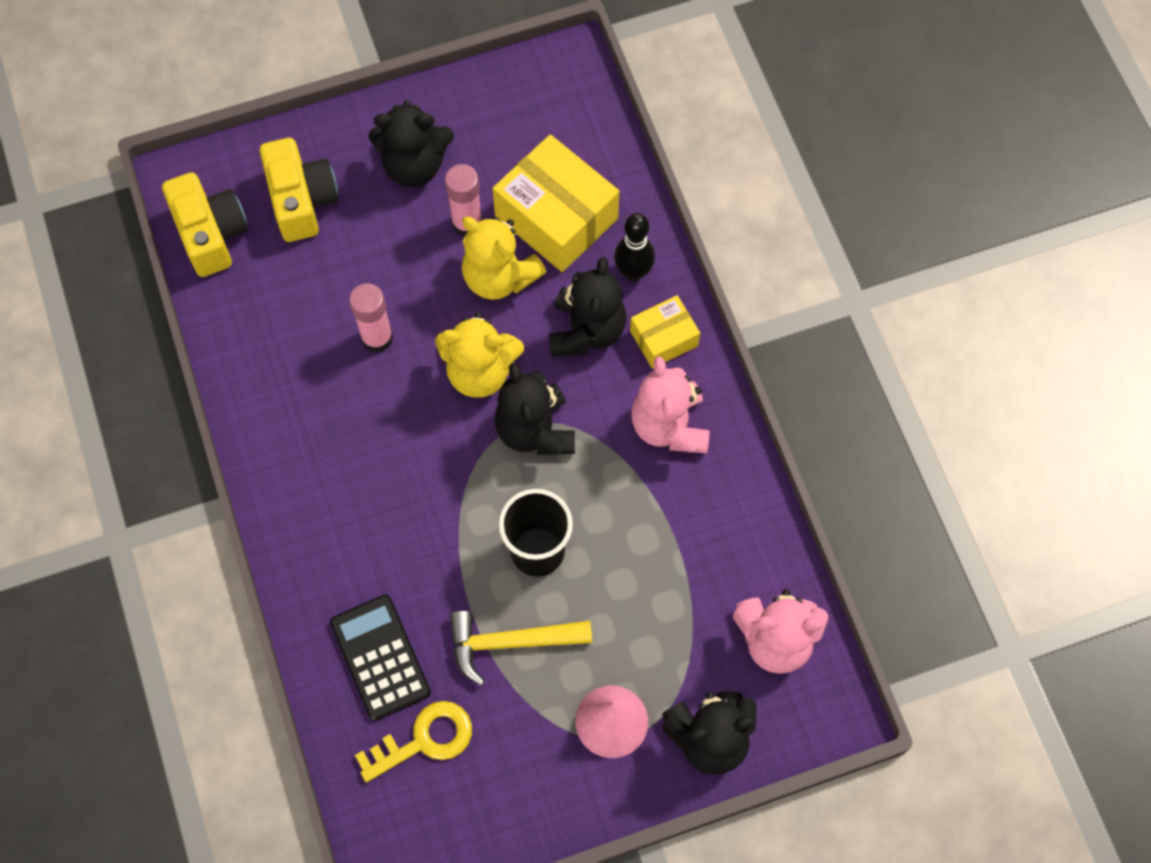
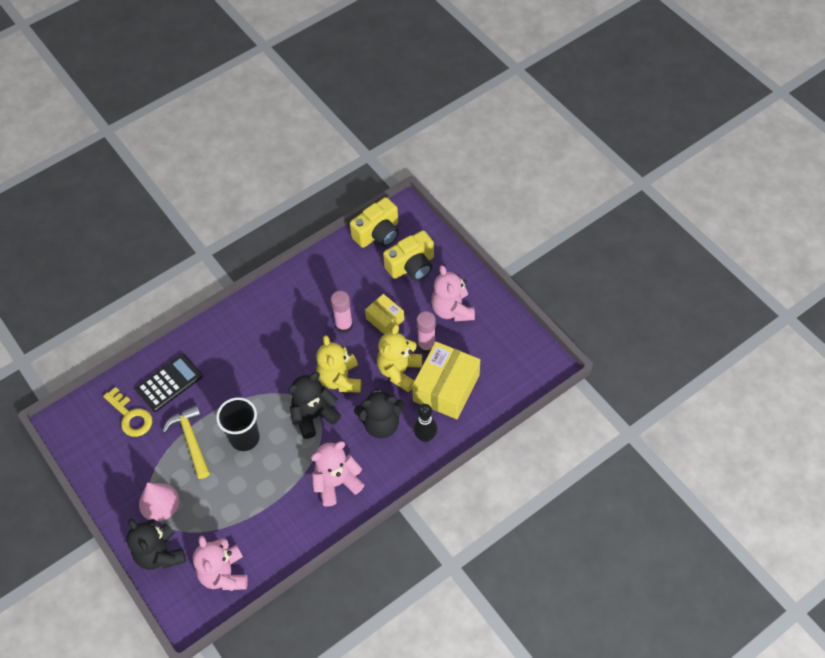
camera: 75 degrees right, 10 degrees down
black teddy bear [369,100,454,187] -> pink teddy bear [431,265,475,321]
yellow box [630,295,700,369] -> yellow box moved to [365,294,404,334]

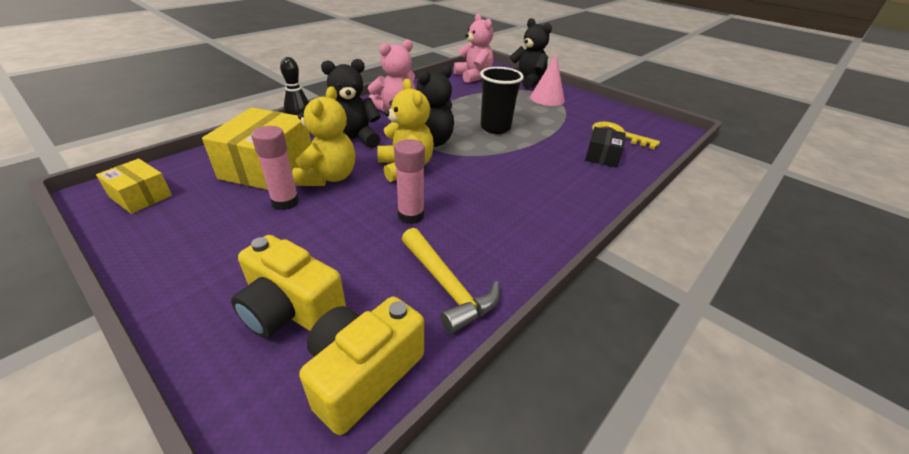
camera: 165 degrees right, 20 degrees down
black calculator [135,354,203,412] -> black box [585,127,626,168]
yellow hammer [162,405,210,479] -> yellow hammer moved to [402,228,500,334]
yellow box [365,294,404,334] -> yellow box moved to [96,159,172,214]
yellow camera [383,230,434,281] -> yellow camera turned 105 degrees counterclockwise [231,235,346,339]
pink teddy bear [431,265,475,321] -> none

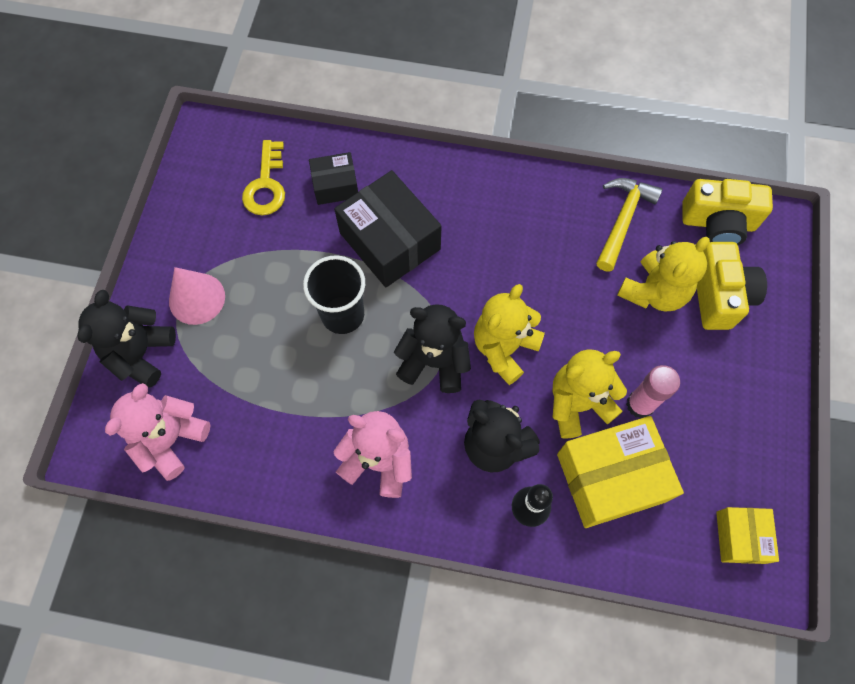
camera: 120 degrees left, 30 degrees up
pink glue stick [394,139,425,224] -> none
none -> black box [334,170,442,287]
none -> yellow teddy bear [617,237,710,311]

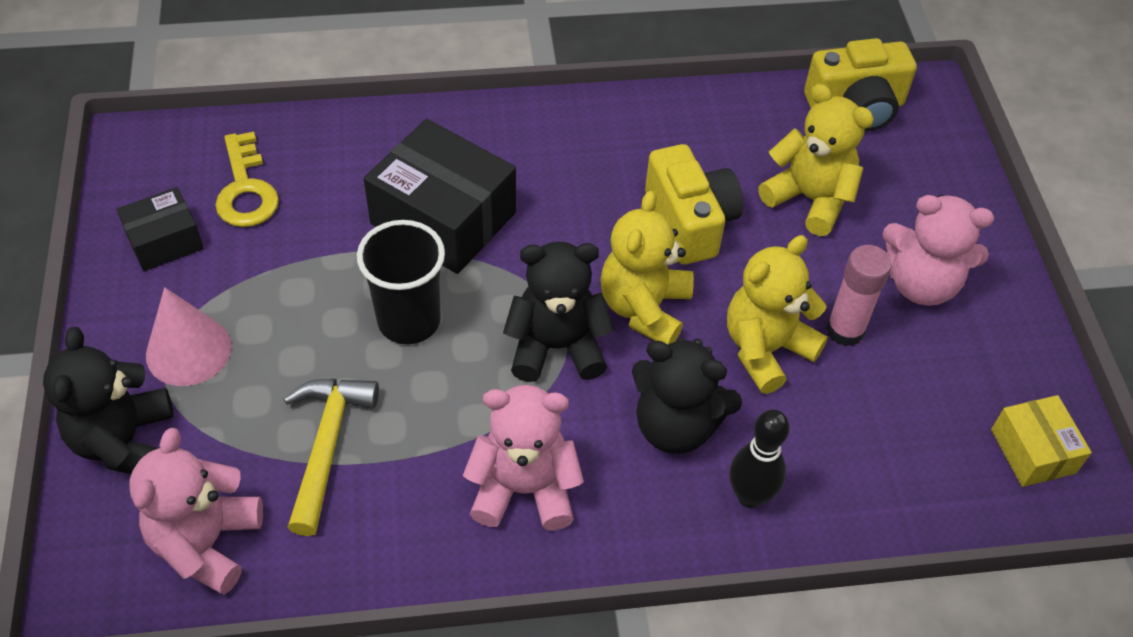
camera: 20 degrees left, 15 degrees down
black box [309,152,358,205] -> black box moved to [117,187,204,271]
yellow box [557,416,684,528] -> none
yellow hammer [596,178,663,272] -> yellow hammer moved to [284,379,379,536]
yellow teddy bear [617,237,710,311] -> yellow teddy bear turned 75 degrees counterclockwise [758,84,874,236]
yellow camera [697,242,767,330] -> yellow camera moved to [645,144,743,264]
none -> pink teddy bear [882,195,994,306]

